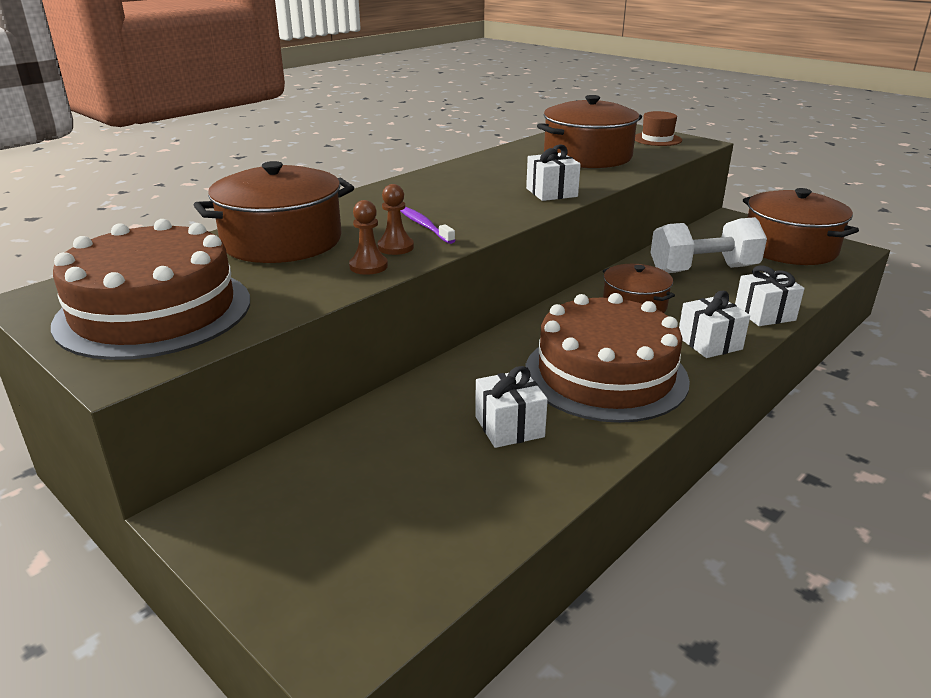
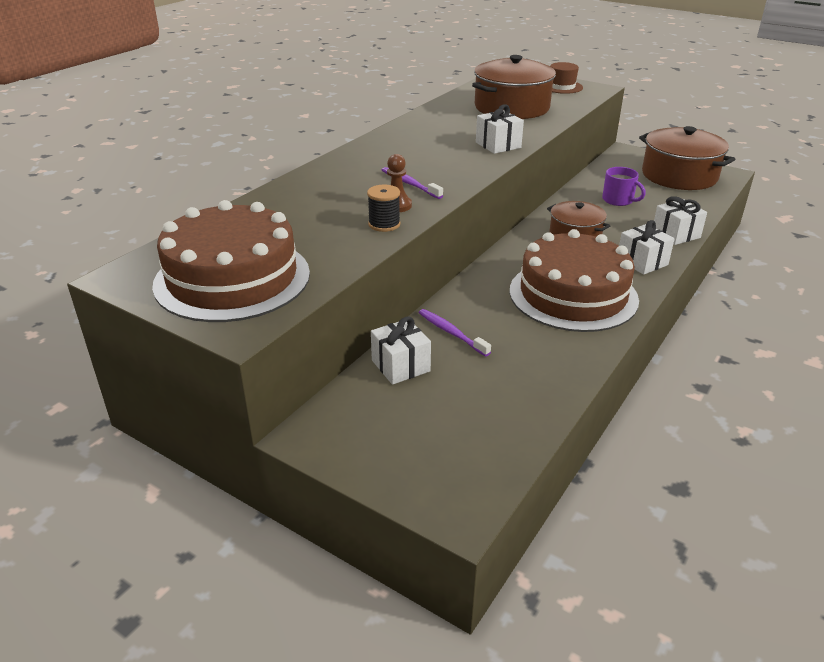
camera: 10 degrees left, 5 degrees up
brown pot [194,161,354,263] -> none
brown pawn [349,200,388,275] -> black spool [367,185,400,232]
white gift [475,366,548,448] -> white gift moved to [371,316,431,385]
white dumbbell [650,217,767,273] -> purple mug [602,167,646,206]
none -> purple toothbrush [419,309,491,356]

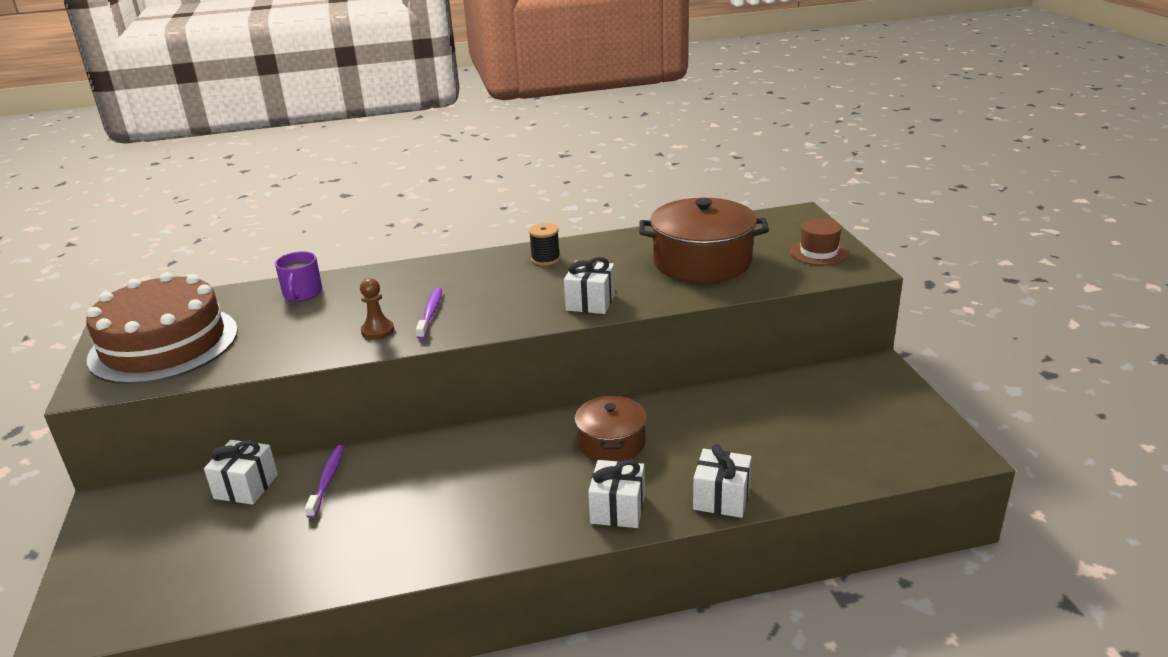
camera: 45 degrees right, 5 degrees down
black spool [367,185,400,232] -> black spool moved to [529,223,560,266]
brown cake [510,229,639,332] -> none
purple mug [602,167,646,206] -> purple mug moved to [275,251,322,301]
brown pot [639,126,735,190] -> none

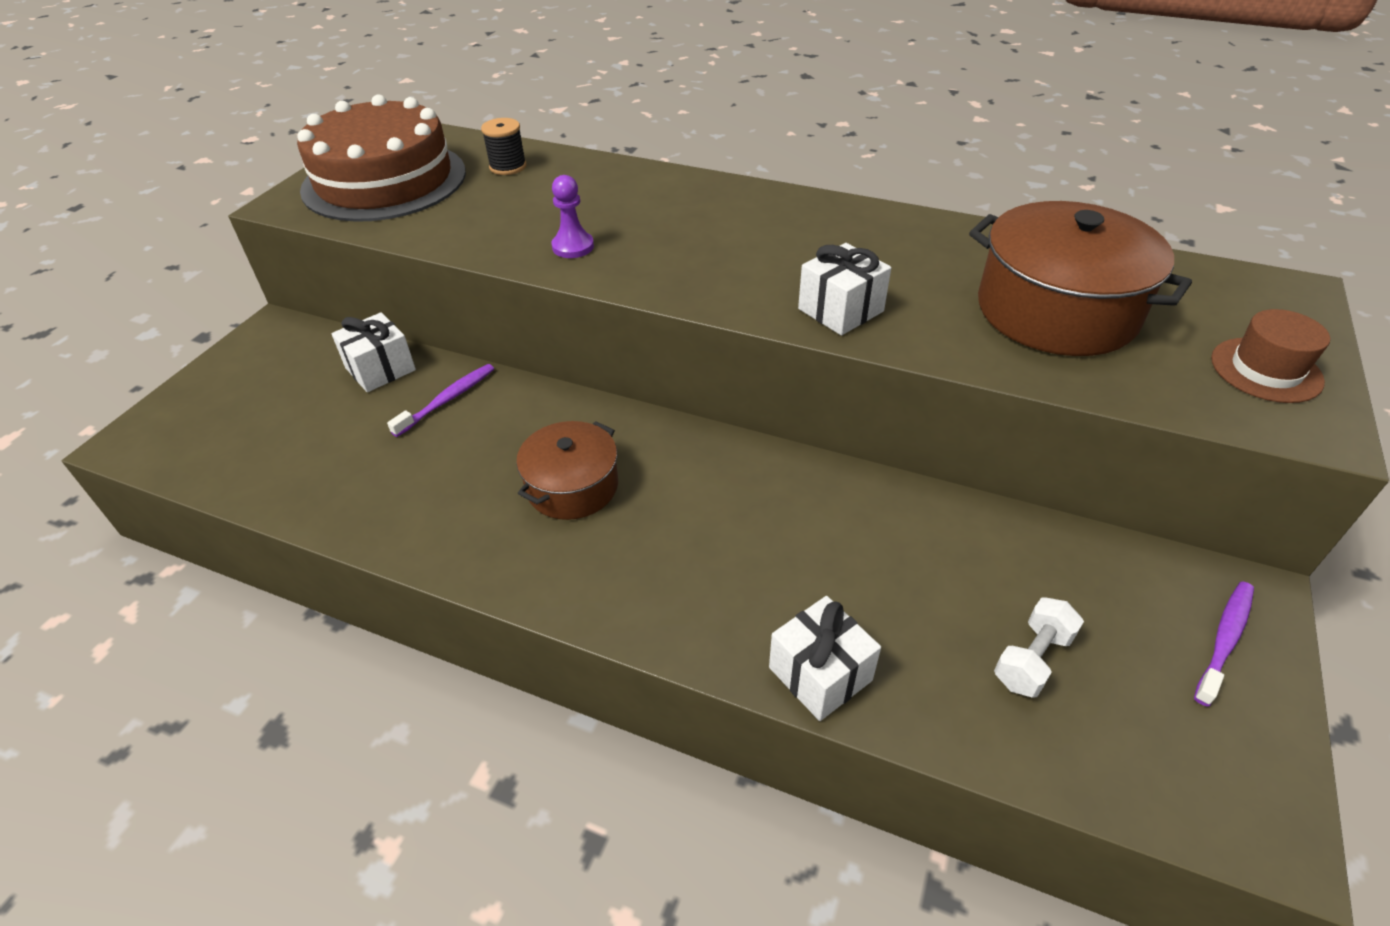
camera: 35 degrees right, 15 degrees up
purple mug [275,251,322,301] -> none
brown pawn [360,278,394,340] -> purple pawn [551,175,594,258]
purple toothbrush [416,287,442,339] -> purple toothbrush moved to [1194,582,1254,707]
black spool [529,223,560,266] -> black spool moved to [481,118,526,175]
brown pot [574,395,647,461] -> brown pot moved to [516,421,618,520]
white gift [588,460,645,528] -> none
none -> white dumbbell [994,598,1084,698]

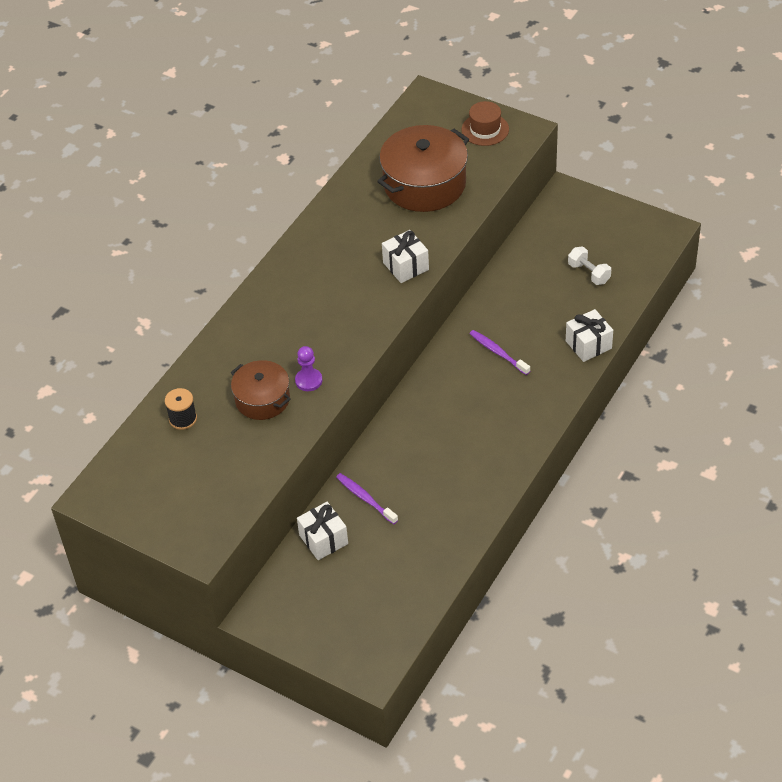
camera: 80 degrees left, 5 degrees up
brown cake [297,94,466,222] -> none
brown pot [516,421,618,520] -> brown pot moved to [231,360,291,420]
purple toothbrush [1194,582,1254,707] -> purple toothbrush moved to [470,330,530,375]

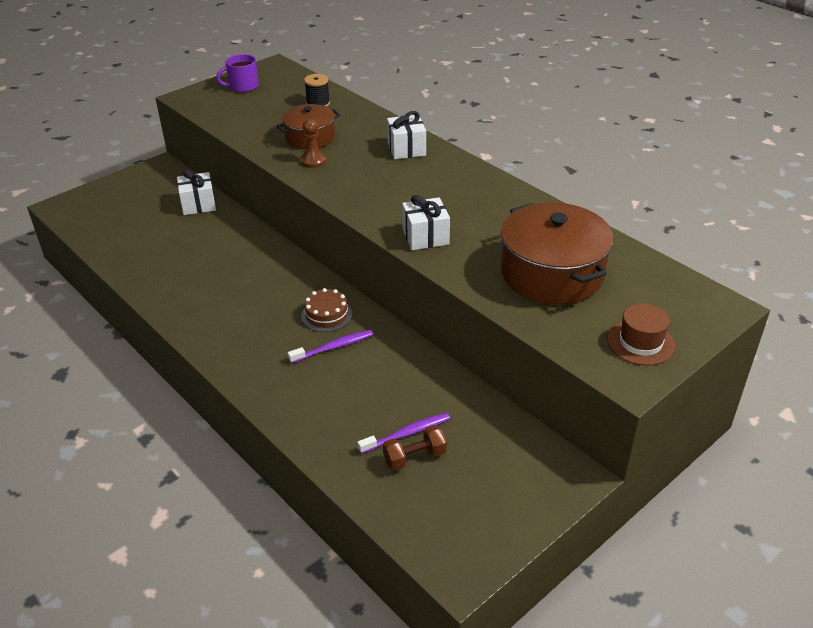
camera: 105 degrees right, 10 degrees down
purple pawn [295,346,322,391] -> brown pawn [300,119,326,168]
purple toothbrush [336,473,398,524] -> purple toothbrush moved to [357,413,450,454]
white gift [566,309,613,362] -> white gift moved to [387,111,426,159]
white dumbbell [568,246,611,285] -> brown dumbbell [383,425,447,471]
none -> purple mug [216,54,259,92]
none -> brown cake [301,288,352,332]

